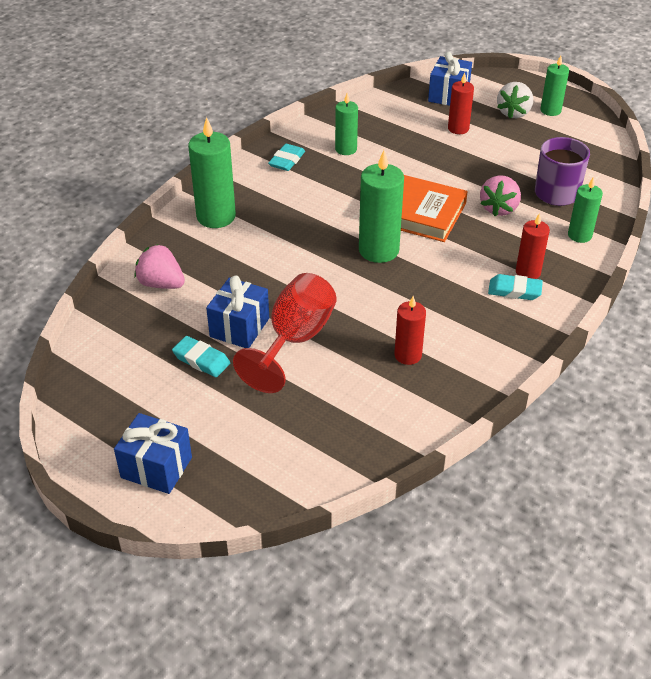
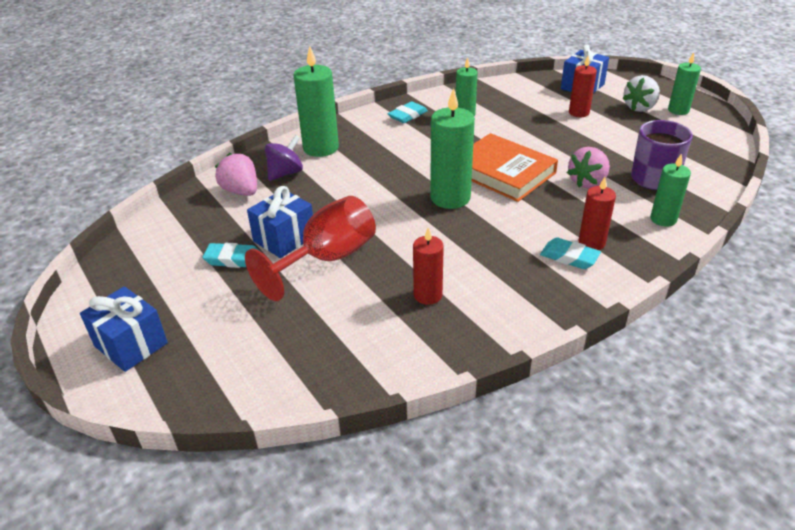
camera: 20 degrees right, 5 degrees down
turquoise eraser [172,336,230,377] -> turquoise eraser turned 45 degrees counterclockwise [203,243,261,268]
none -> purple spinning top [265,135,303,181]

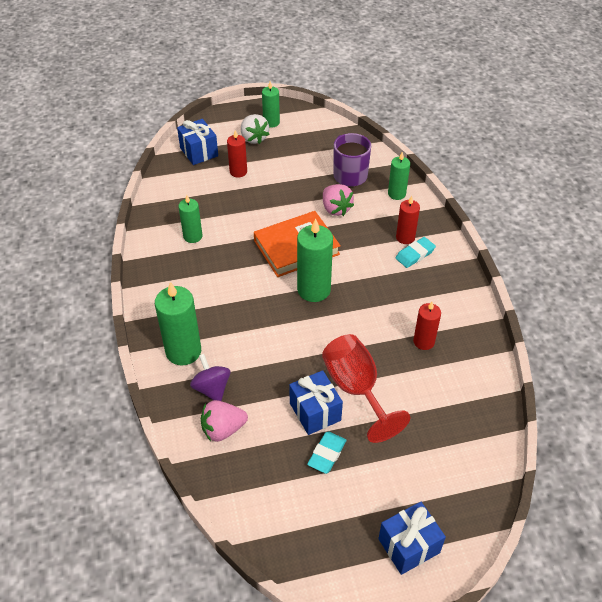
camera: 70 degrees left, 10 degrees up
turquoise eraser [388,101,428,123] -> none

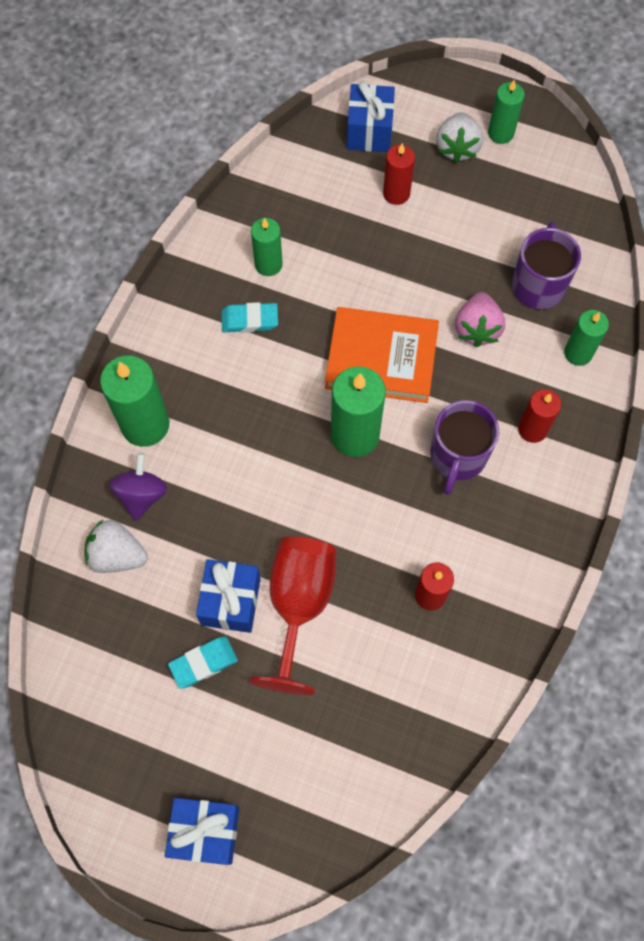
camera: 35 degrees right, 20 degrees up
pink strawberry [201,400,248,442] -> white strawberry [84,520,148,573]
turquoise eraser [396,237,436,268] -> turquoise eraser moved to [221,302,278,333]
none -> purple mug [430,400,499,495]

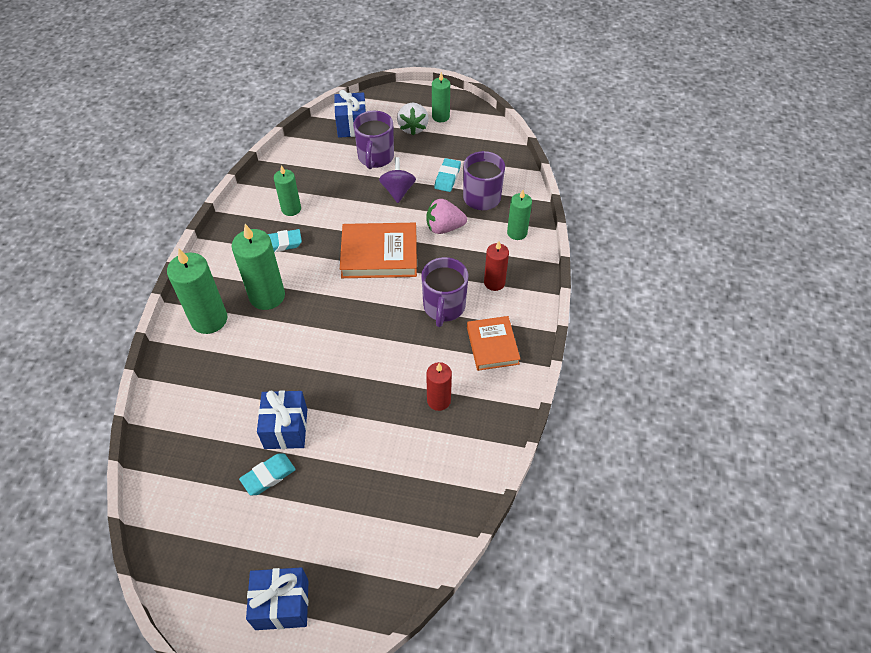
camera: 10 degrees left, 15 degrees down
white strawberry [84,520,148,573] -> none
purple spinning top [109,453,167,521] -> purple spinning top moved to [379,157,416,203]
red goblet [249,536,336,695] -> none
green candle [331,366,386,457] -> green candle moved to [232,224,285,310]
red candle [383,143,415,205] -> purple mug [353,111,394,169]
pink strawberry [455,292,505,347] -> pink strawberry turned 90 degrees clockwise [427,199,467,234]
none -> turquoise eraser [434,158,461,192]
none -> orange book [467,316,520,371]

